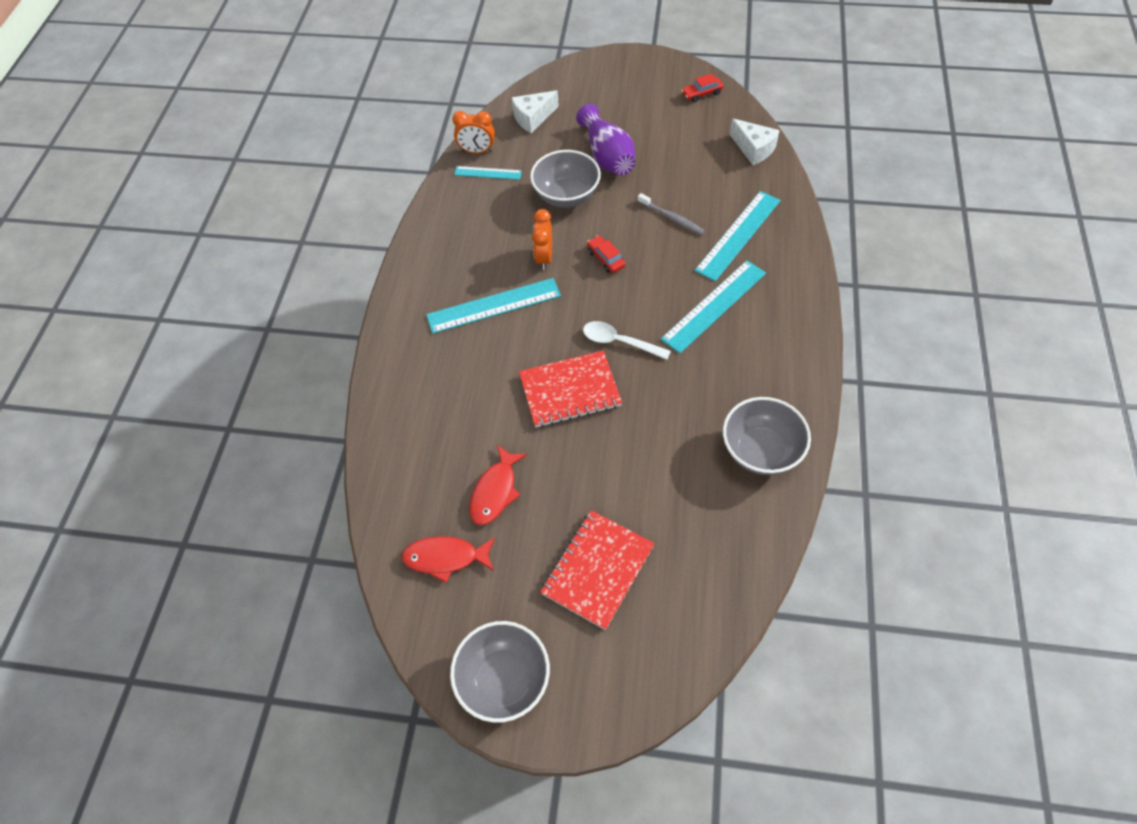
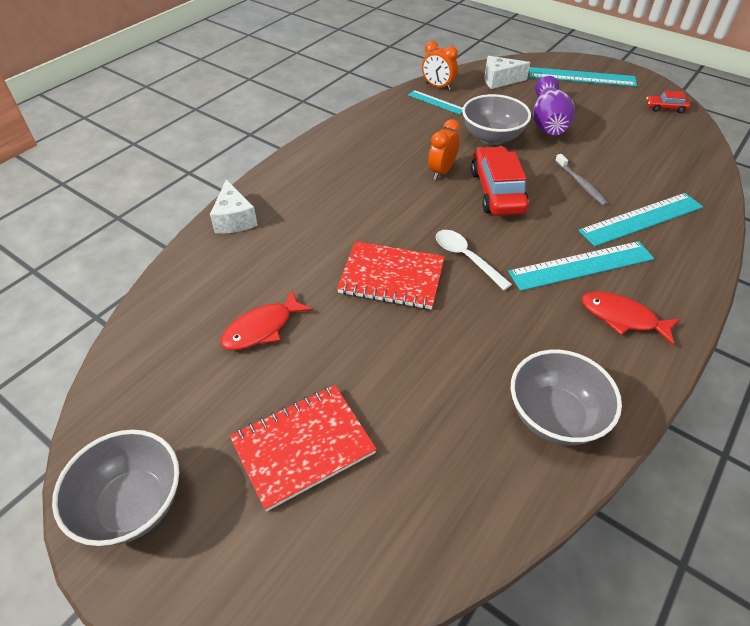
camera: 25 degrees right, 10 degrees down
red fish [402,536,495,583] -> red fish moved to [582,292,680,345]
turquoise ruler [426,278,561,334] -> turquoise ruler moved to [529,67,637,87]
red car [587,235,625,273] -> red car [471,146,529,216], size x2.05
white cheese [730,119,780,165] -> white cheese moved to [210,180,258,233]

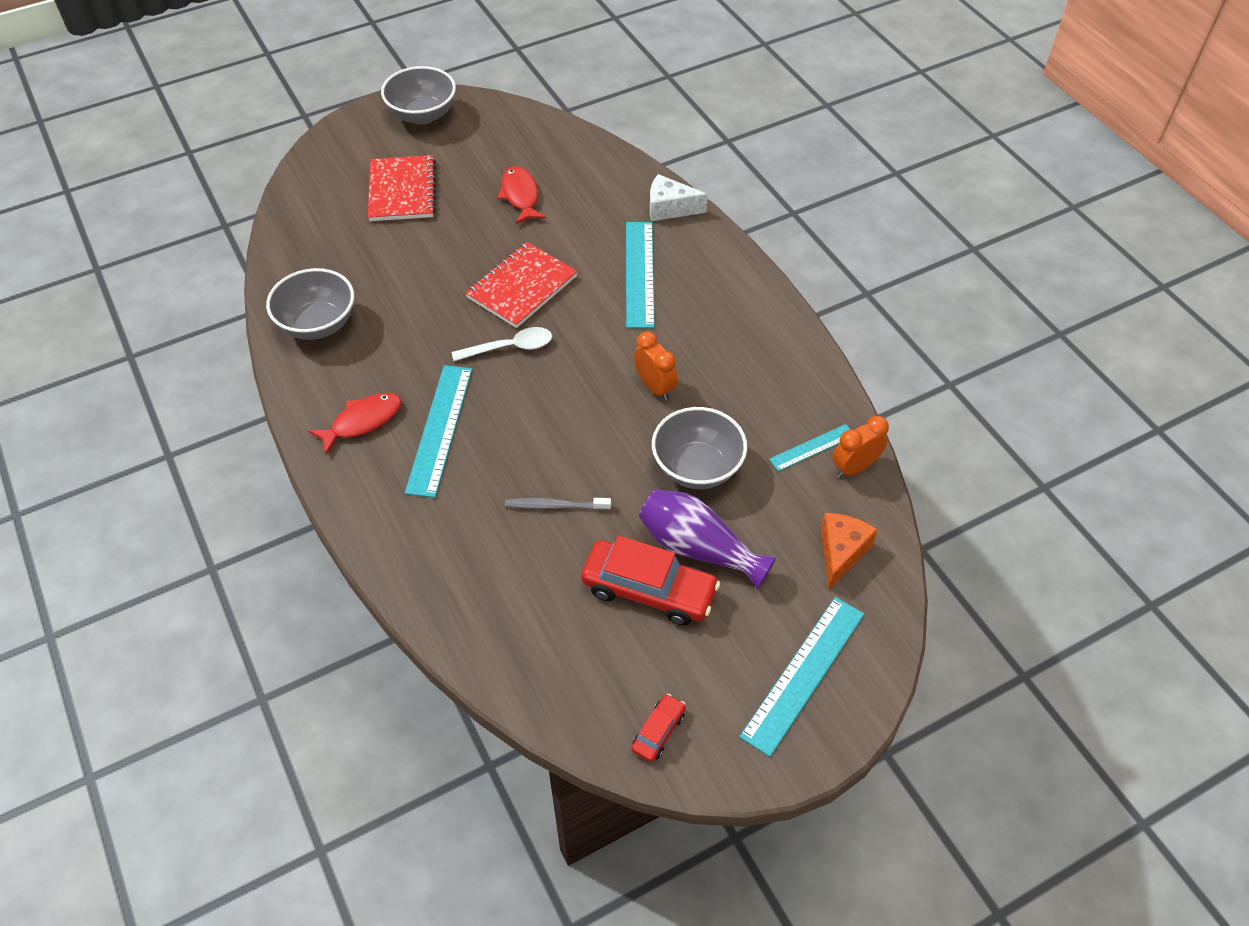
camera: 115 degrees right, 5 degrees up
red car [471,146,529,216] -> red car moved to [581,536,720,626]
white cheese [485,56,531,89] -> orange cheese [821,513,878,589]
turquoise ruler [578,193,703,246] -> turquoise ruler moved to [626,222,655,328]

